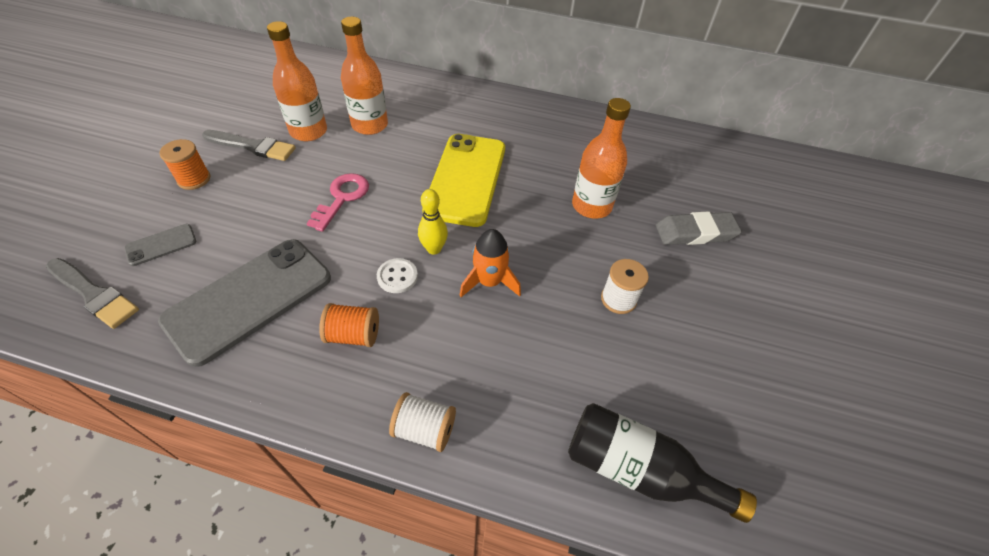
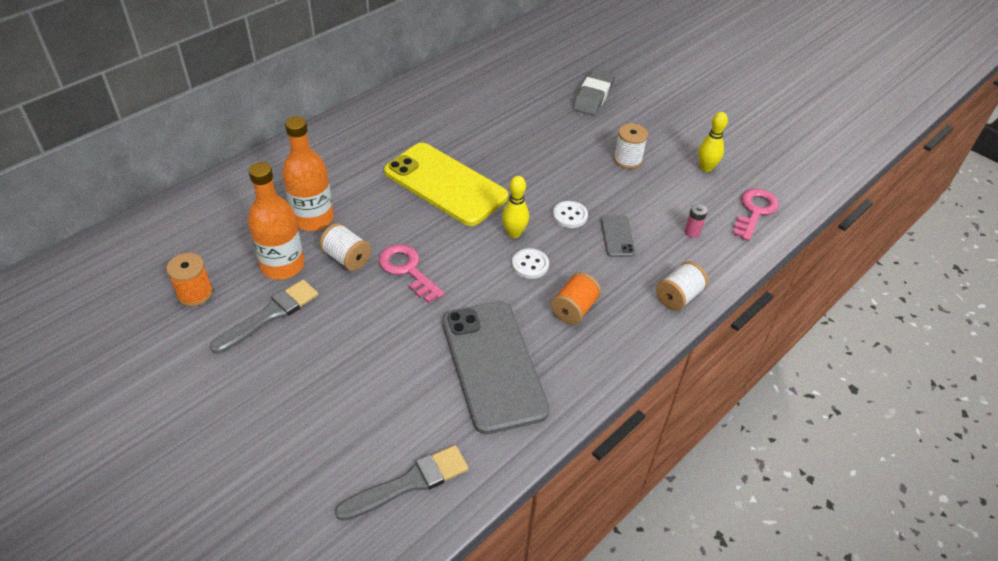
camera: 60 degrees left, 5 degrees down
grey phone [124,224,196,266] -> grey phone moved to [601,215,635,257]
orange spool [160,139,210,190] -> orange spool moved to [166,253,213,306]
orange rocket [460,229,521,297] -> white button [553,201,588,228]
black bottle [568,403,757,523] -> pink key [733,189,779,241]
orange bottle [572,98,631,219] -> none
none -> white spool [319,223,371,271]
none -> pink battery [685,204,707,238]
none -> yellow bowling pin [698,112,728,172]

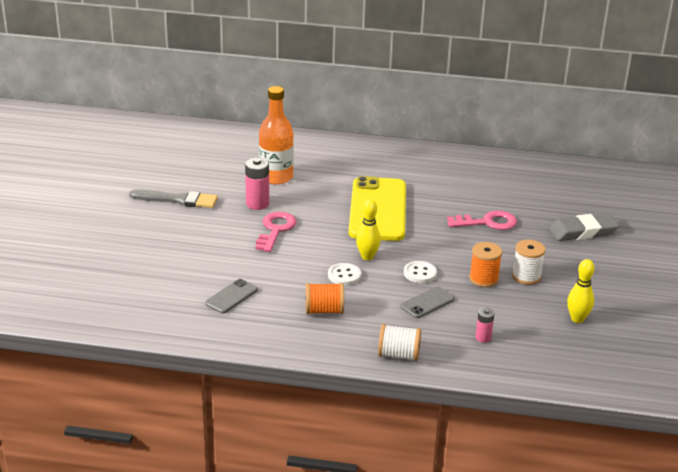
camera: 55 degrees right, 15 degrees down
orange spool [166,253,213,306] -> orange spool moved to [469,242,502,287]
orange bottle [248,162,305,280] -> none
white spool [319,223,371,271] -> pink battery [245,158,269,210]
grey brush [335,445,469,521] -> none
grey phone [442,301,550,434] -> grey phone [205,279,258,313], size x0.44
pink key [733,189,779,241] -> pink key moved to [447,211,517,230]

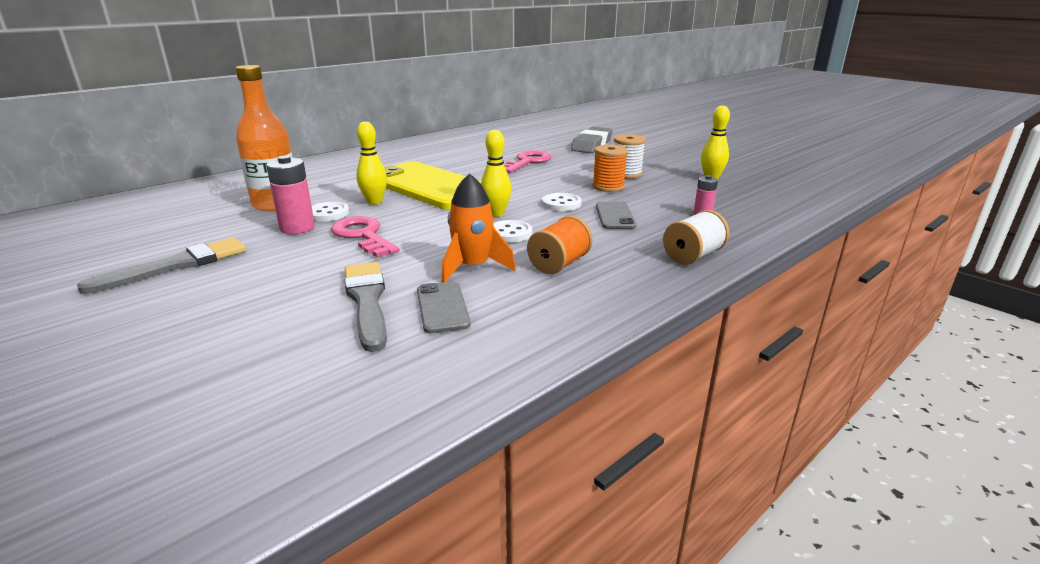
camera: 50 degrees left, 5 degrees down
none -> white button [312,202,349,222]
none -> grey brush [345,262,387,352]
none -> yellow bowling pin [356,122,387,205]
none -> orange rocket [441,173,516,283]

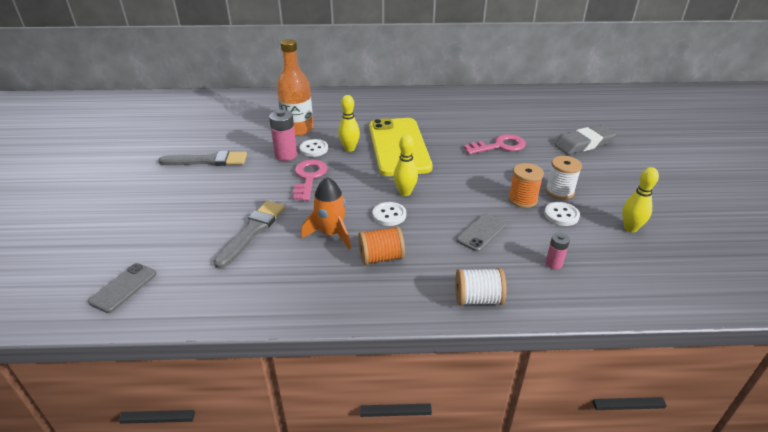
camera: 40 degrees right, 10 degrees up
grey phone [417,282,471,333] -> grey phone moved to [88,263,156,313]
white button [542,193,582,211] -> white button moved to [544,202,580,226]

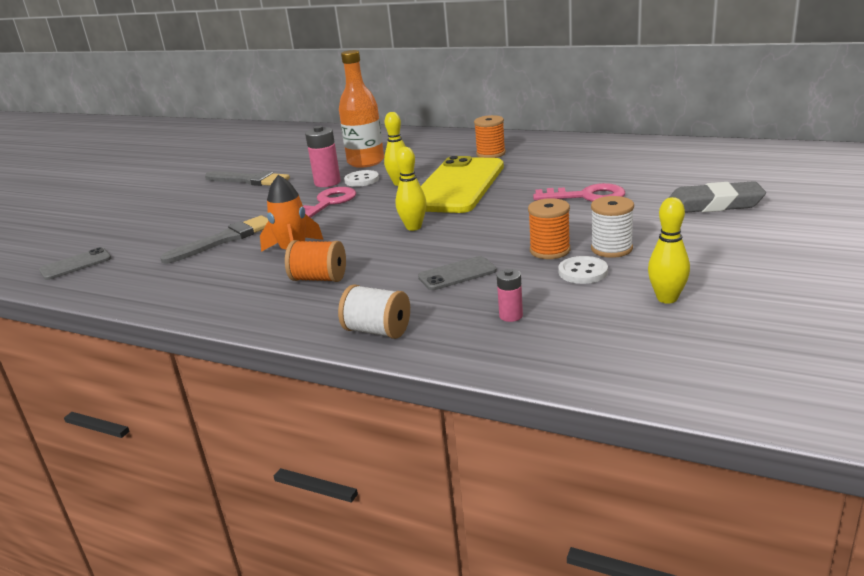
camera: 30 degrees right, 10 degrees down
white button [373,202,406,226] -> none
none -> orange spool [474,115,506,158]

